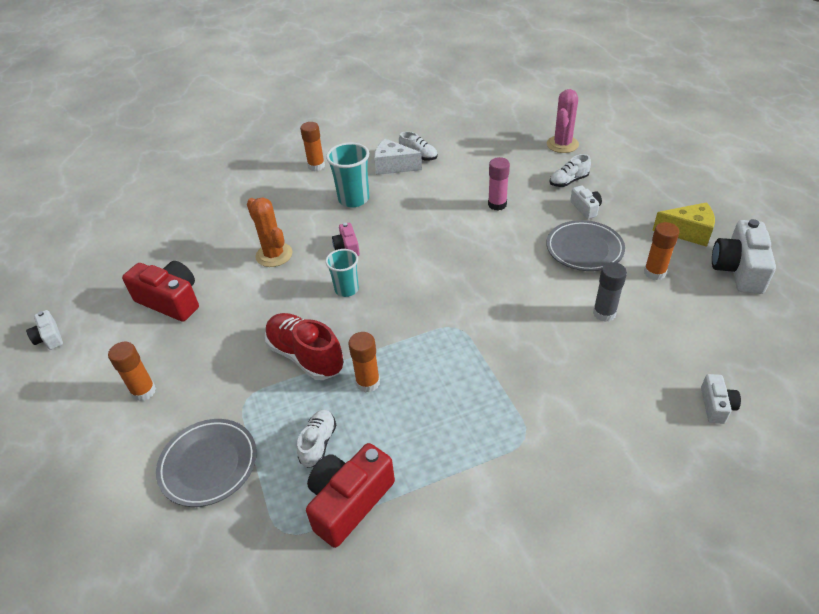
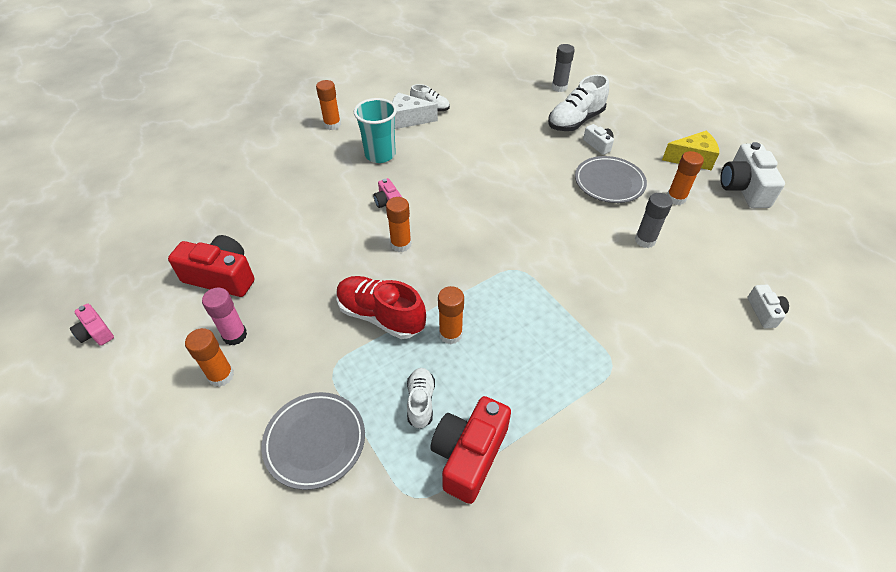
camera: 15 degrees left, 5 degrees up
white camera [26,310,63,350] -> pink camera [70,304,114,346]
orange cactus [247,197,293,267] -> none
turquoise cup [325,249,359,297] -> orange glue stick [386,197,411,252]
pink glue stick [488,157,510,211] -> pink glue stick moved to [202,288,247,345]
pink cactus [547,89,579,153] -> grey glue stick [552,44,575,92]
white shoe [550,154,591,187] -> white shoe [548,74,609,131], size x1.74

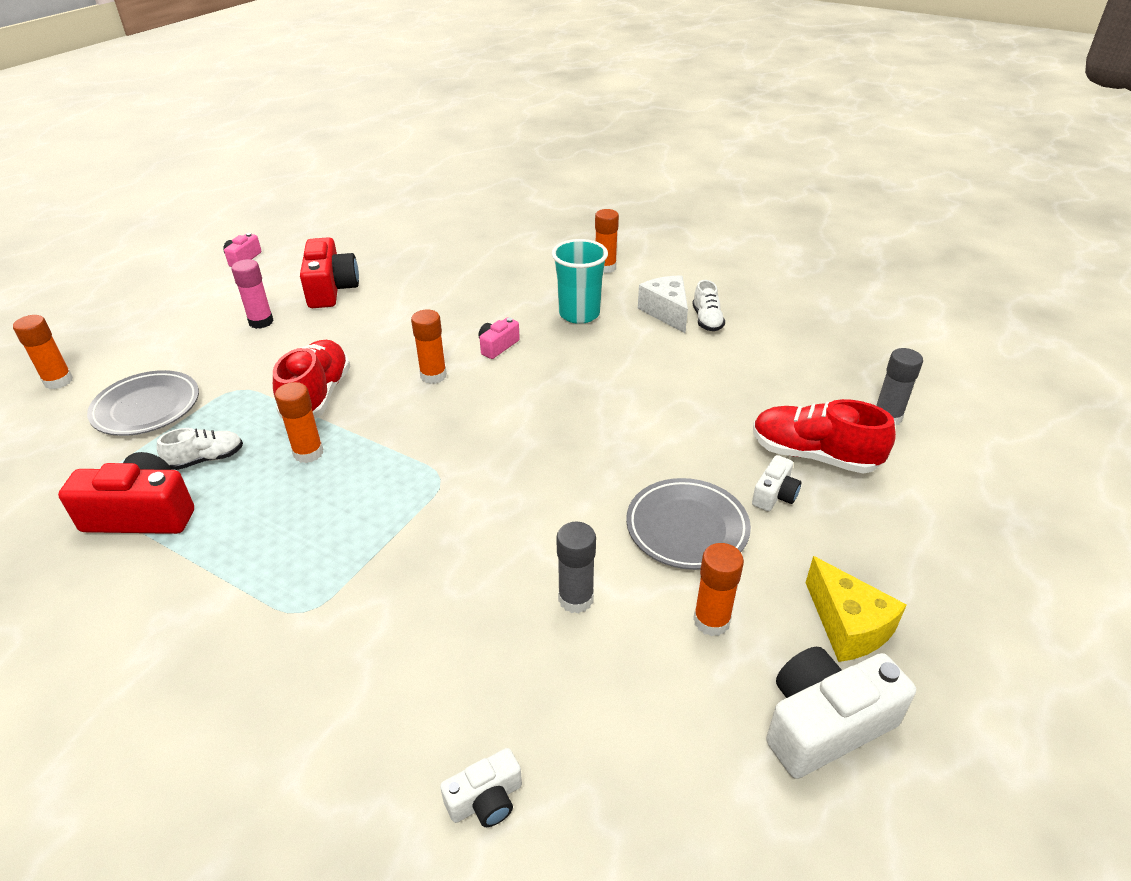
camera: 65 degrees right, 10 degrees down
orange glue stick [185,328,234,387] -> orange glue stick moved to [13,315,73,389]
white shoe [548,74,609,131] -> red shoe [753,399,896,473]

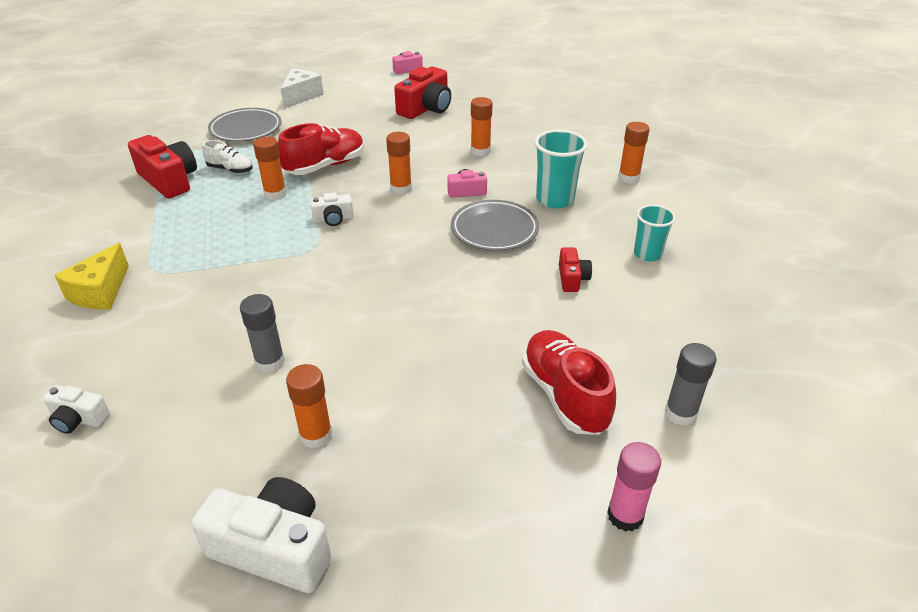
camera: 45 degrees right, 0 degrees up
orange glue stick [13,315,73,389] -> orange glue stick moved to [471,97,493,156]
pink glue stick [231,259,274,329] -> pink glue stick moved to [607,442,661,532]
grey plate [626,478,751,570] -> grey plate moved to [451,200,539,251]
white cheese [638,275,688,333] -> white cheese moved to [281,69,324,109]
white shoe [692,280,725,331] -> turquoise cup [634,204,676,262]
white camera [752,455,801,512] -> white camera moved to [310,193,354,226]
yellow cheese [806,556,907,662] -> yellow cheese moved to [54,243,129,310]
none -> red camera [559,248,592,292]

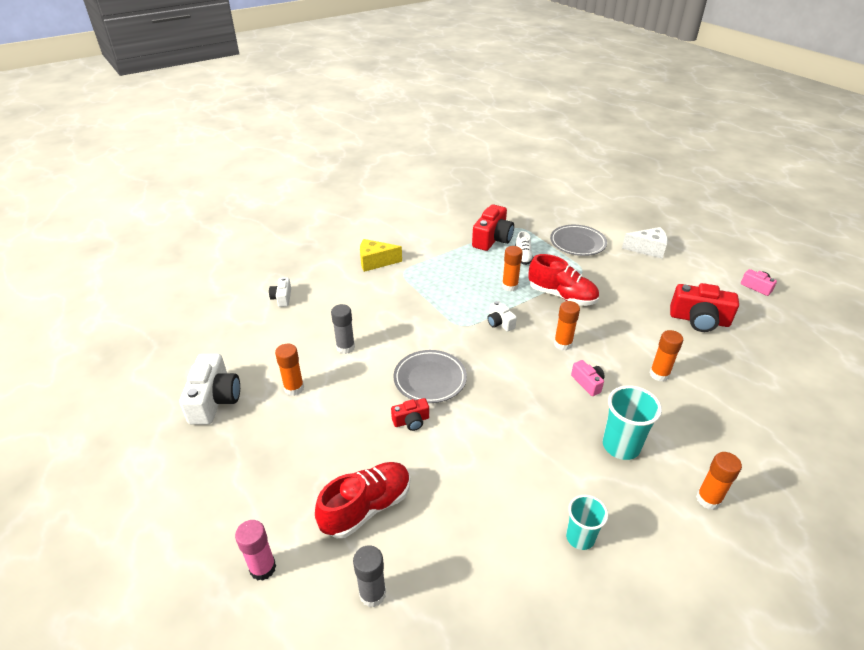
camera: 70 degrees right, 0 degrees up
grey plate [451,200,539,251] -> grey plate moved to [393,350,467,403]
red camera [559,248,592,292] -> red camera moved to [391,398,429,431]

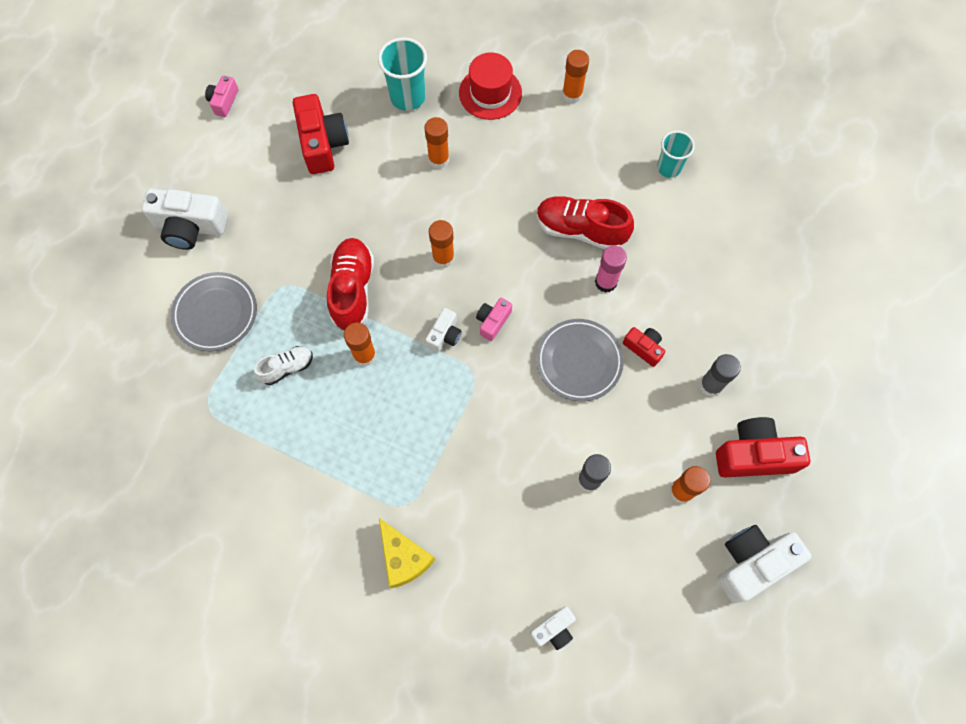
camera: 120 degrees left, 30 degrees up
pink glue stick [235,520,276,581] -> pink glue stick moved to [595,246,627,293]
red shoe [315,462,410,538] -> red shoe moved to [537,196,634,249]
grey glue stick [353,545,386,607] -> grey glue stick moved to [699,354,741,397]
red camera [472,204,514,251] -> red camera moved to [716,417,810,478]
pink camera [571,360,605,396] -> pink camera moved to [476,298,512,341]
turquoise cup [603,385,662,460] -> turquoise cup moved to [378,37,427,111]
white cheese [622,227,668,259] -> white camera [142,188,228,250]
none -> red hat [459,52,522,120]

